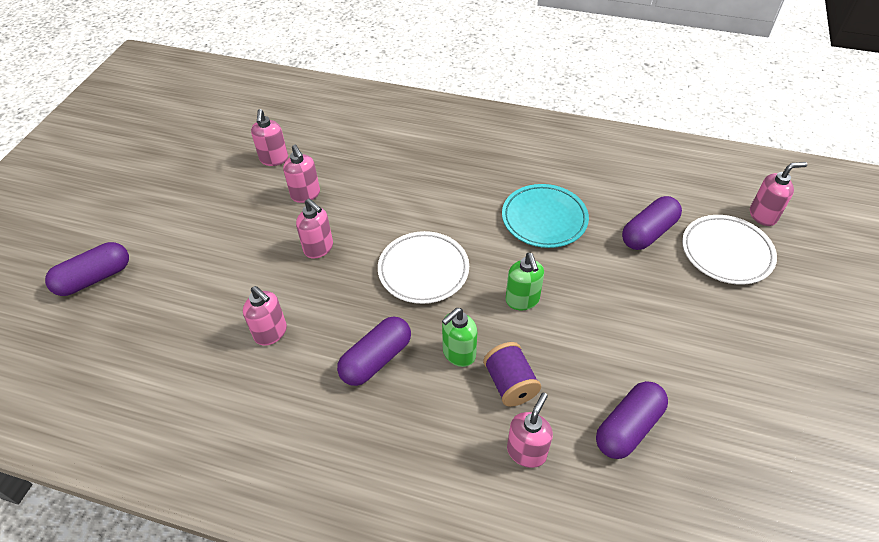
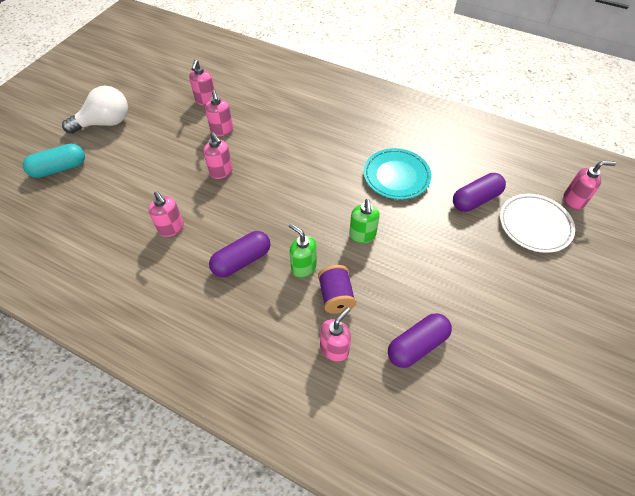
camera: 10 degrees right, 5 degrees up
purple capsule [45,242,129,296] -> turquoise capsule [23,144,85,178]
white plate [378,231,469,304] -> none
green soap dispenser [442,308,477,367] -> green soap dispenser turned 75 degrees clockwise [289,223,317,278]
none -> white light bulb [62,86,128,134]

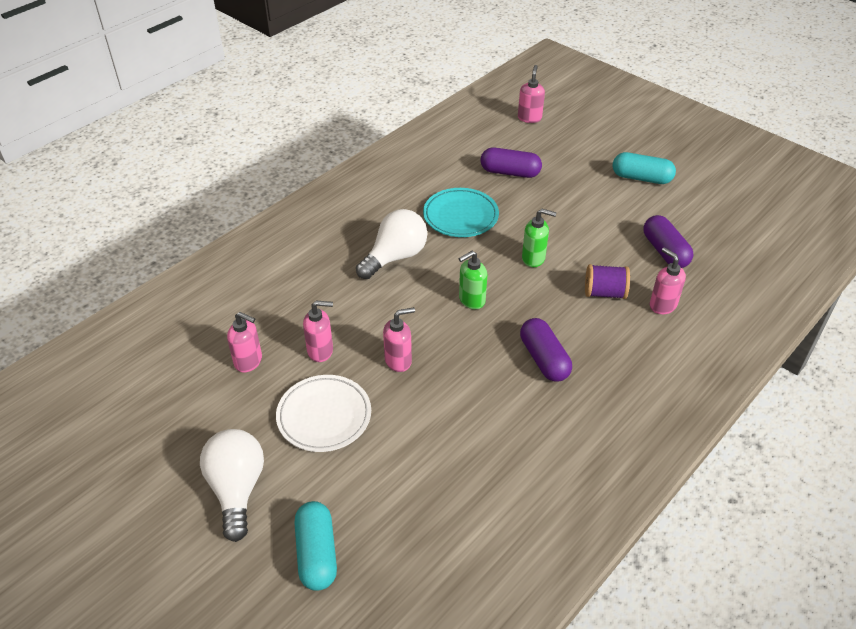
camera: 75 degrees left, 10 degrees down
pink soap dispenser [148,191,184,237] -> none
green soap dispenser [289,223,317,278] -> green soap dispenser moved to [459,251,487,309]
purple capsule [453,173,506,212] -> purple capsule turned 60 degrees counterclockwise [481,147,542,178]
white plate [500,194,575,253] -> white plate moved to [276,375,371,452]
none -> white light bulb [356,209,427,279]
none -> turquoise capsule [613,152,676,184]

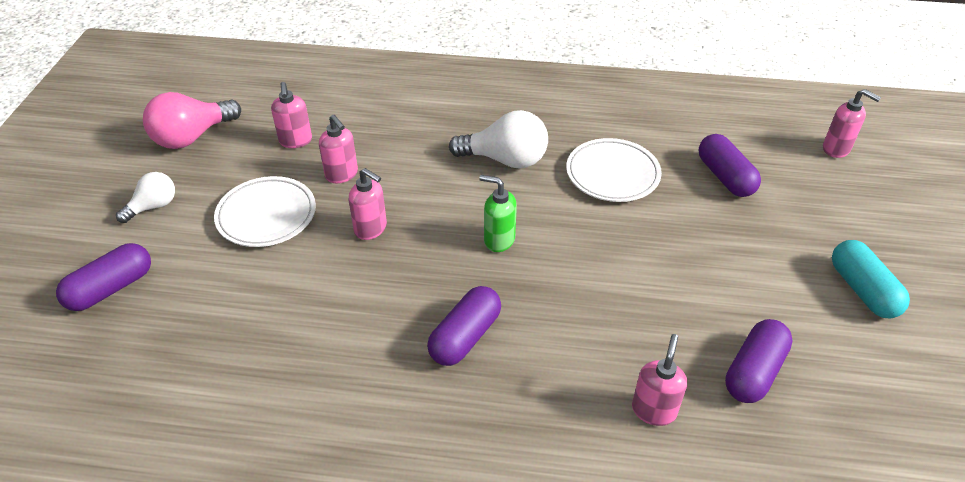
camera: 55 degrees right, 0 degrees up
white light bulb [200,429,264,542] -> white light bulb [116,172,175,223], size x0.60
turquoise capsule [295,501,337,591] -> purple capsule [56,243,151,311]
turquoise plate [423,188,499,237] -> white plate [566,138,662,202]
pink soap dispenser [518,65,545,123] -> pink soap dispenser turned 60 degrees clockwise [823,89,881,158]
green soap dispenser [522,209,557,267] -> none
purple spool [585,264,630,299] -> none
none -> pink light bulb [143,92,241,149]

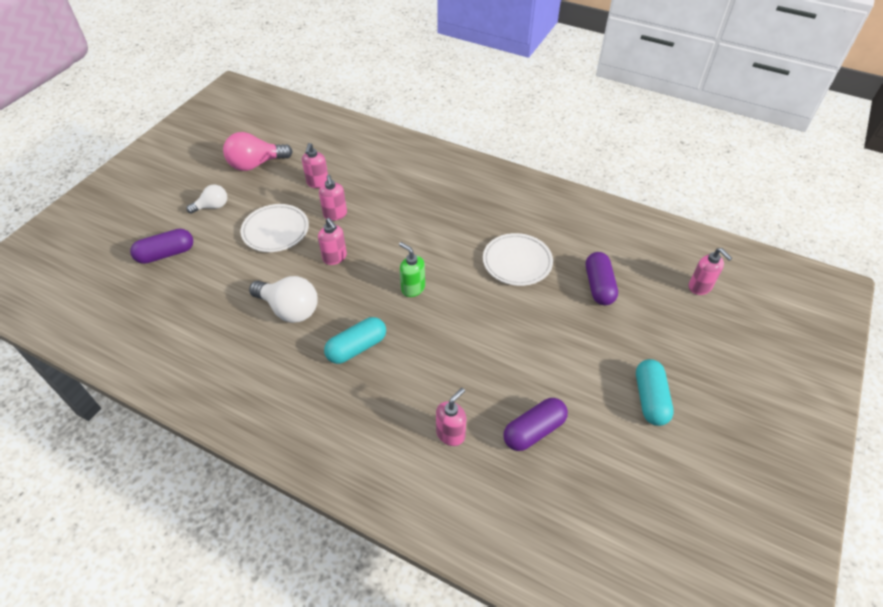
camera: 20 degrees right, 5 degrees up
purple capsule [427,286,501,366] -> turquoise capsule [324,317,386,364]
white light bulb [449,110,548,169] -> white light bulb moved to [249,276,318,323]

